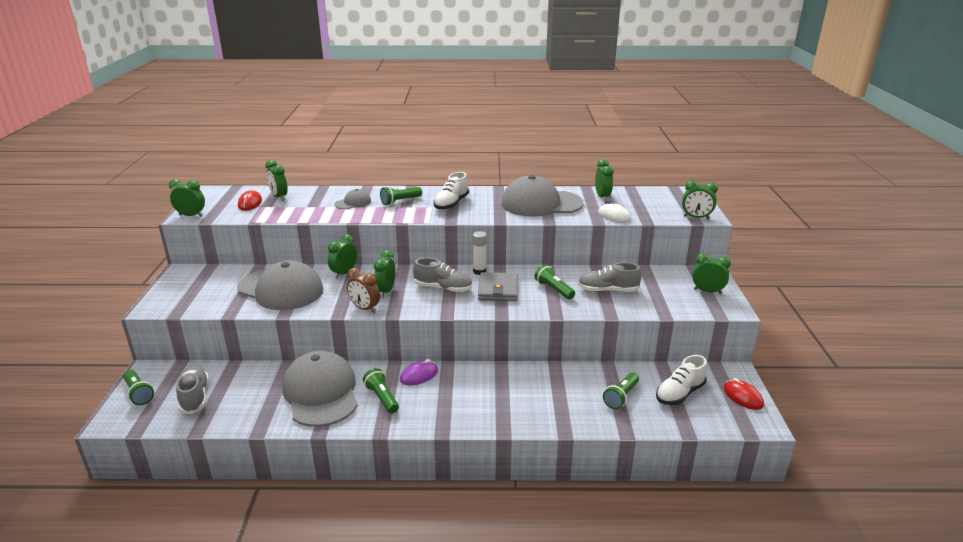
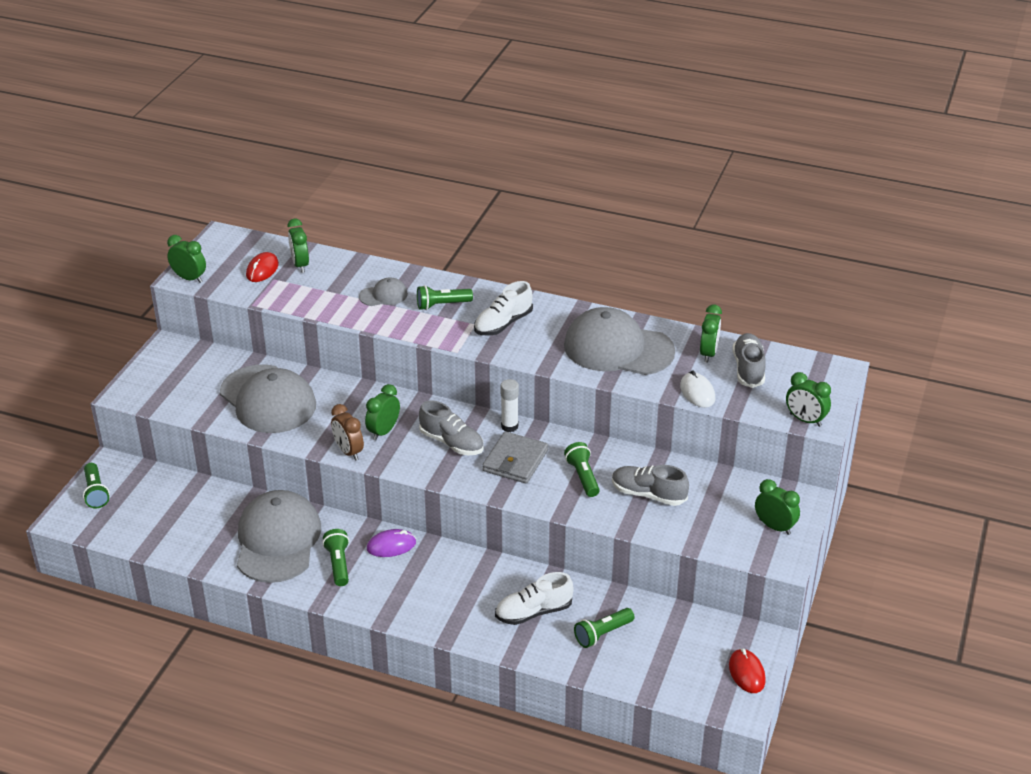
camera: 20 degrees right, 10 degrees up
grey shoe [176,365,209,414] -> grey shoe moved to [732,333,766,388]
green clock [328,234,357,278] -> none
white shoe [656,355,707,405] -> white shoe moved to [495,572,574,625]

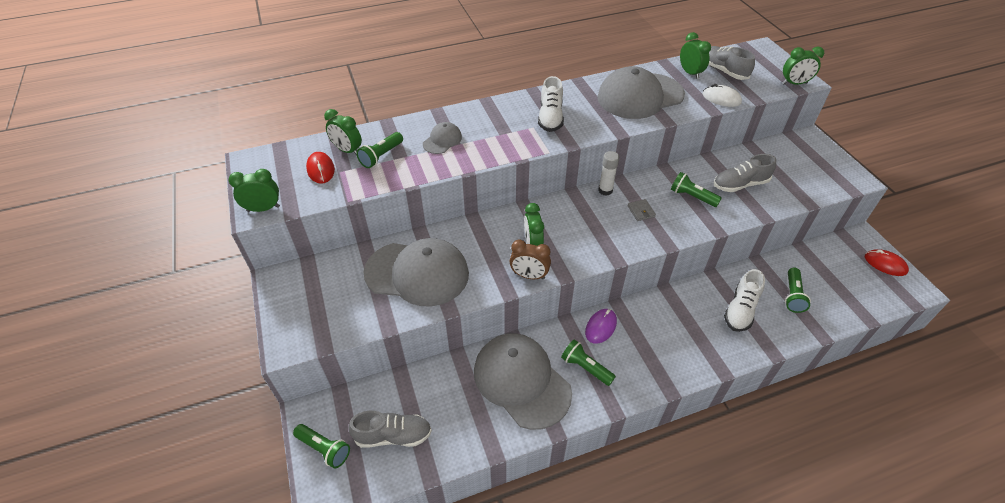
camera: 40 degrees left, 10 degrees up
green flashlight [417,285,473,310] -> green flashlight moved to [356,132,403,168]
grey shoe [419,400,484,455] -> grey shoe moved to [348,411,432,448]
grey wallet [483,431,548,484] -> grey wallet [627,199,656,221], size x0.50
green clock [755,479,800,535] -> none

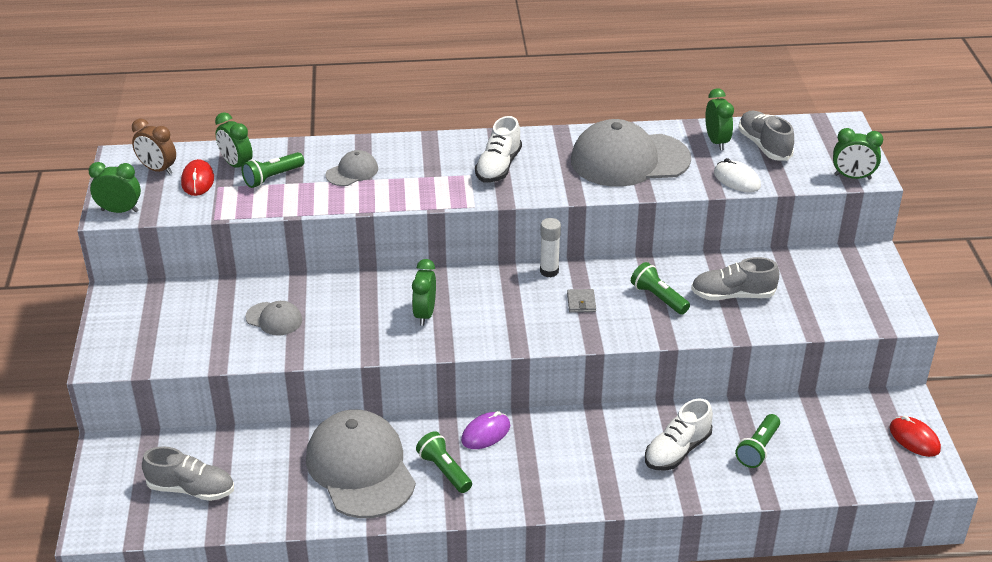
camera: 15 degrees right, 10 degrees down
green flashlight [293,424,350,468] -> none
grey cap [364,238,469,306] -> grey cap [245,301,302,335], size x0.46
brown clock [509,239,551,279] -> brown clock moved to [132,119,176,175]

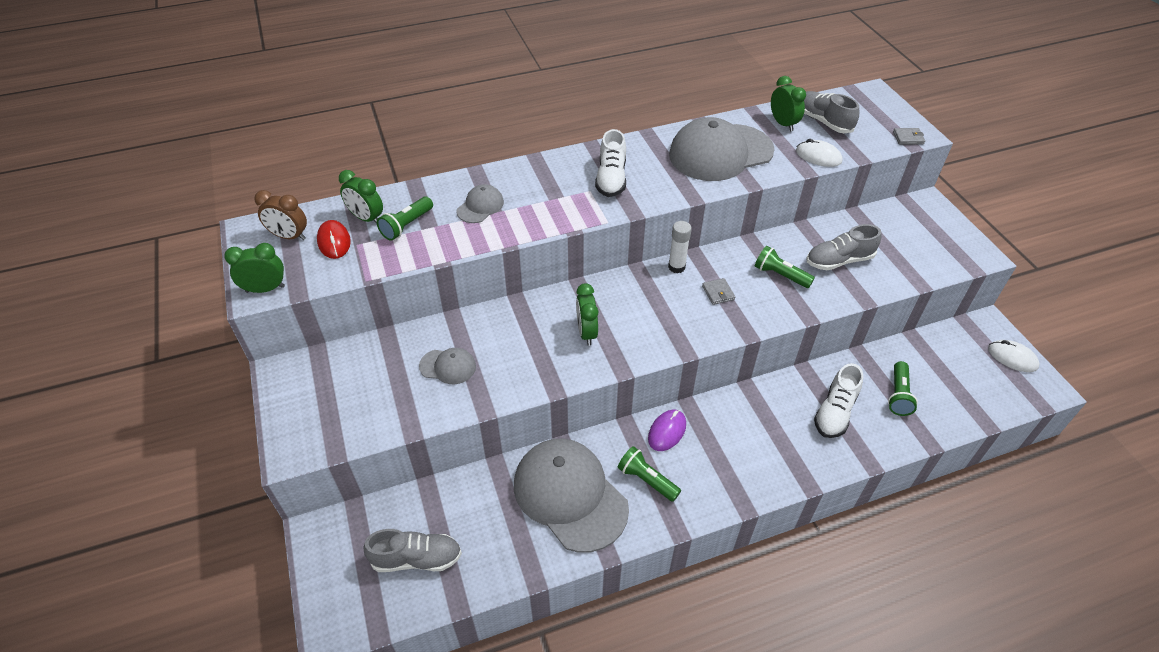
camera: 15 degrees left, 10 degrees up
green clock [833,128,883,180] -> grey wallet [893,128,925,145]
red mouse [890,415,941,457] -> white mouse [988,340,1039,372]

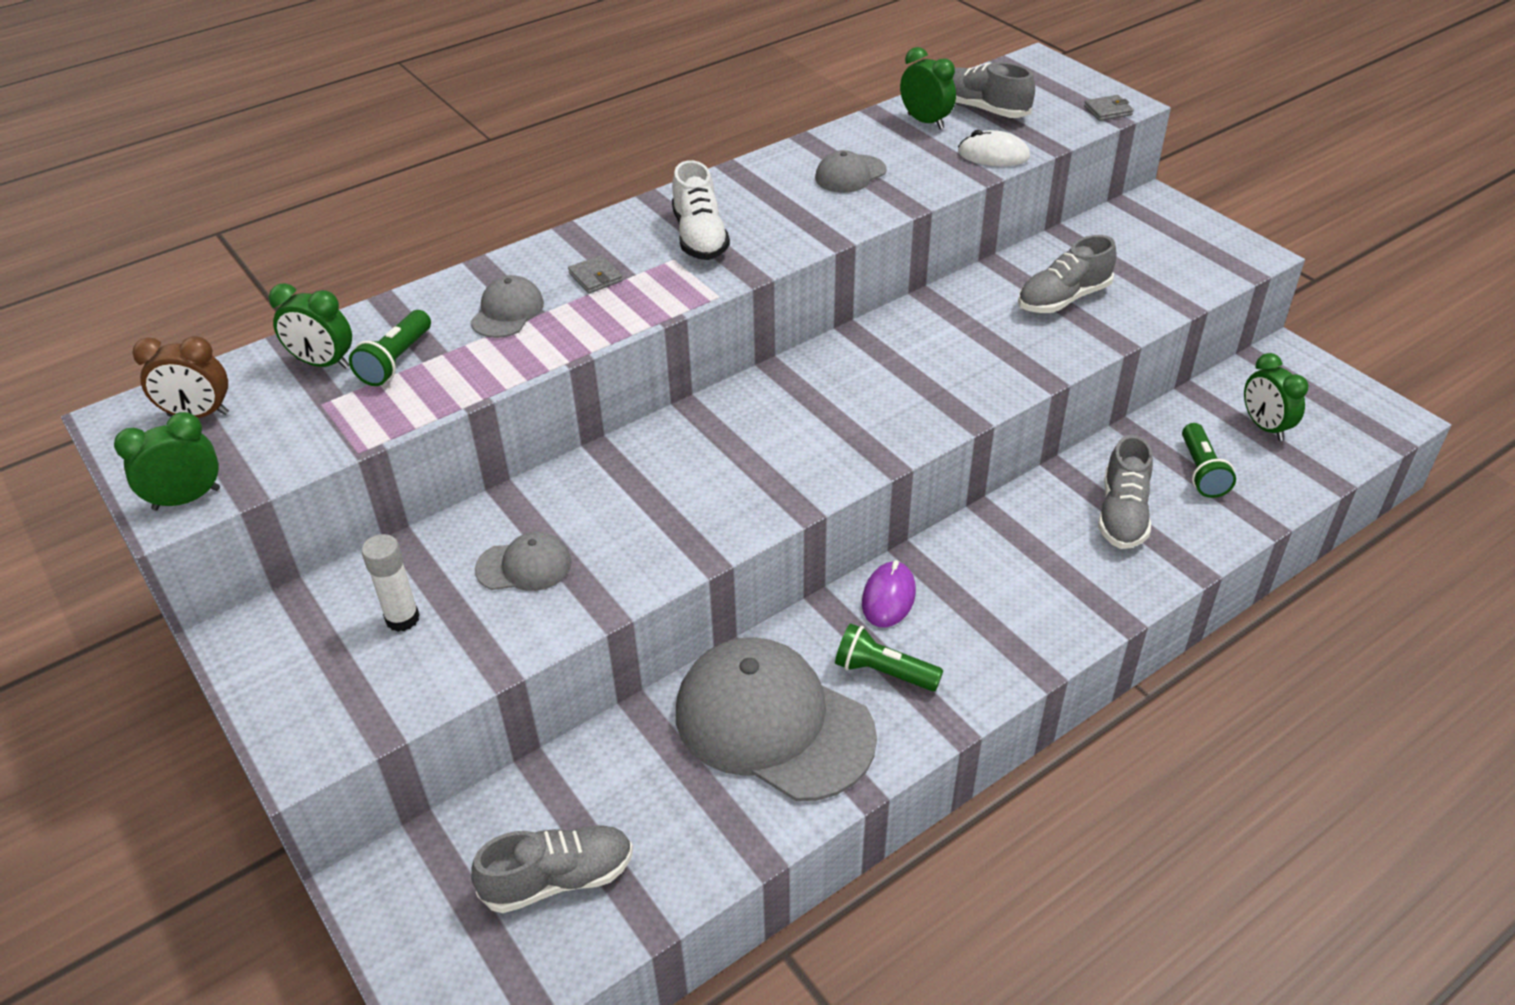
camera: 15 degrees left, 5 degrees down
red mouse [317,220,351,259] -> none
green clock [576,283,598,346] -> green clock moved to [1244,353,1308,441]
white glue stick [668,221,692,273] -> white glue stick moved to [362,534,420,632]
grey cap [669,117,775,181] -> grey cap [815,150,886,193], size x0.46
grey wallet [702,278,735,305] -> grey wallet moved to [568,255,623,293]
green flashlight [755,246,815,288] -> none
white shoe [814,363,863,438] -> grey shoe [1098,435,1153,549]
white mouse [988,340,1039,372] -> none

